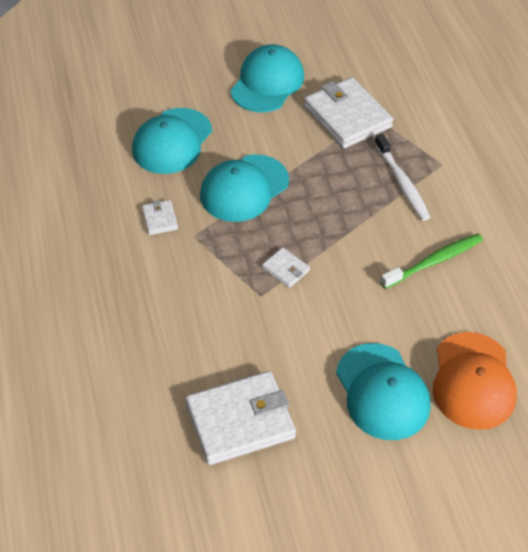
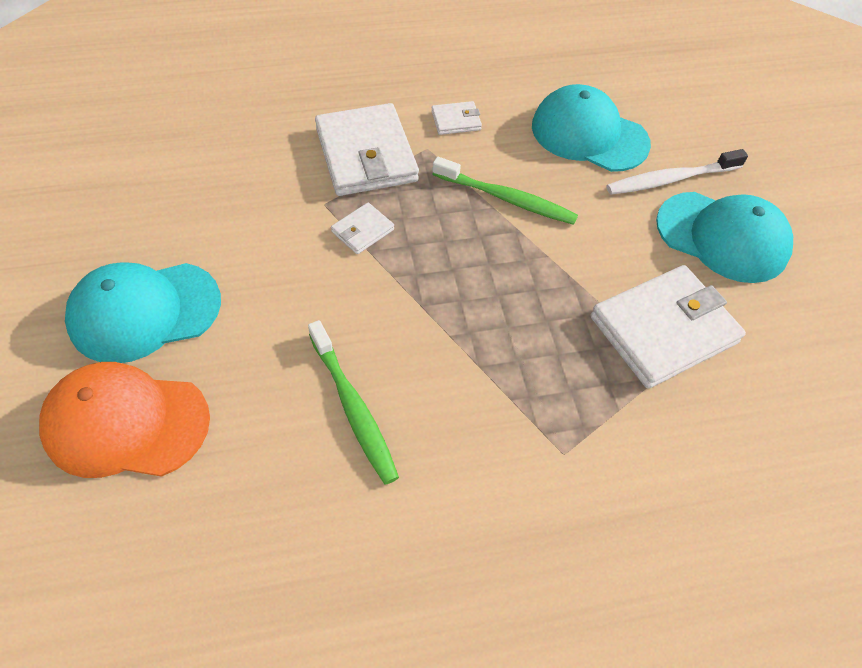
camera: 90 degrees right, 5 degrees up
white wallet [186,371,296,465] -> white wallet moved to [315,103,419,196]
turquoise cap [200,154,289,222] -> green toothbrush [432,157,578,225]
white toothbrush [375,134,431,221] -> white toothbrush moved to [606,149,748,195]

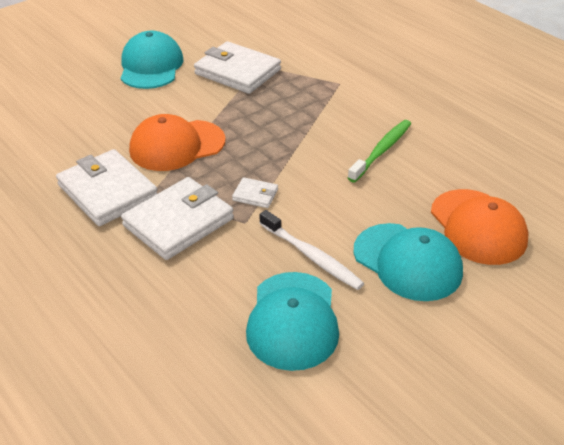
camera: 115 degrees left, 15 degrees down
white wallet [431,101,482,135] -> white wallet [56,149,157,226], size x2.19
green toothbrush [432,157,578,225] -> orange cap [129,114,226,171]
turquoise cap [532,84,651,172] -> turquoise cap moved to [246,272,339,371]
white toothbrush [606,149,748,195] -> white toothbrush moved to [259,210,364,290]

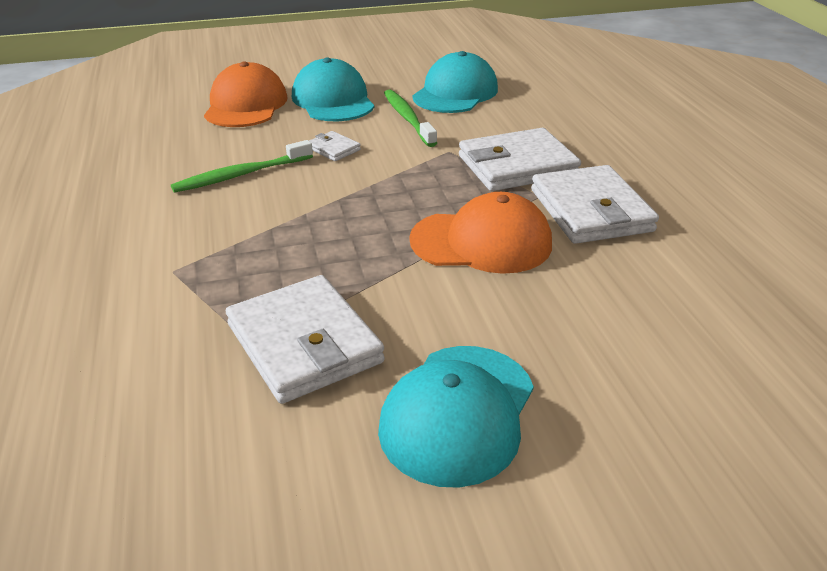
camera: 155 degrees left, 5 degrees down
white wallet [232,177,278,208] -> white wallet moved to [309,131,361,161]
white toothbrush [259,210,364,290] -> green toothbrush [384,90,437,147]

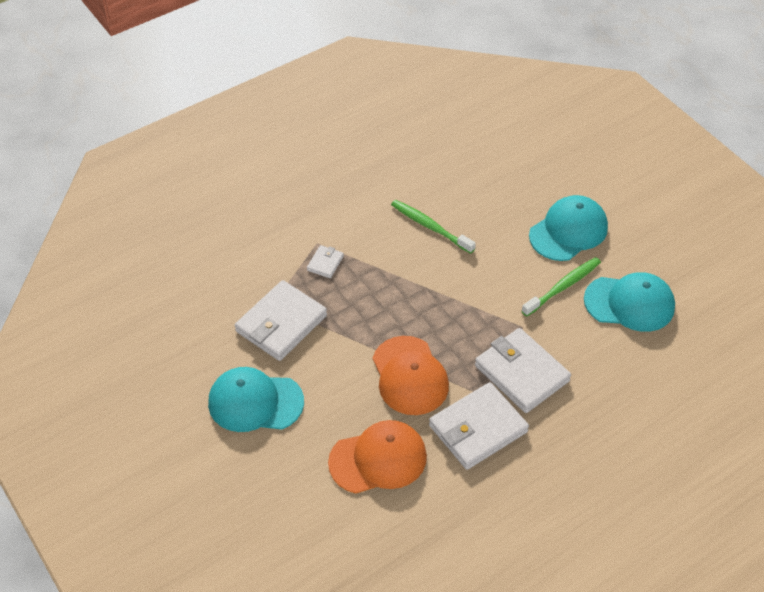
camera: 70 degrees right, 15 degrees up
orange cap [204,62,287,127] -> orange cap moved to [328,420,427,494]
white wallet [309,131,361,161] -> white wallet moved to [307,245,344,278]

